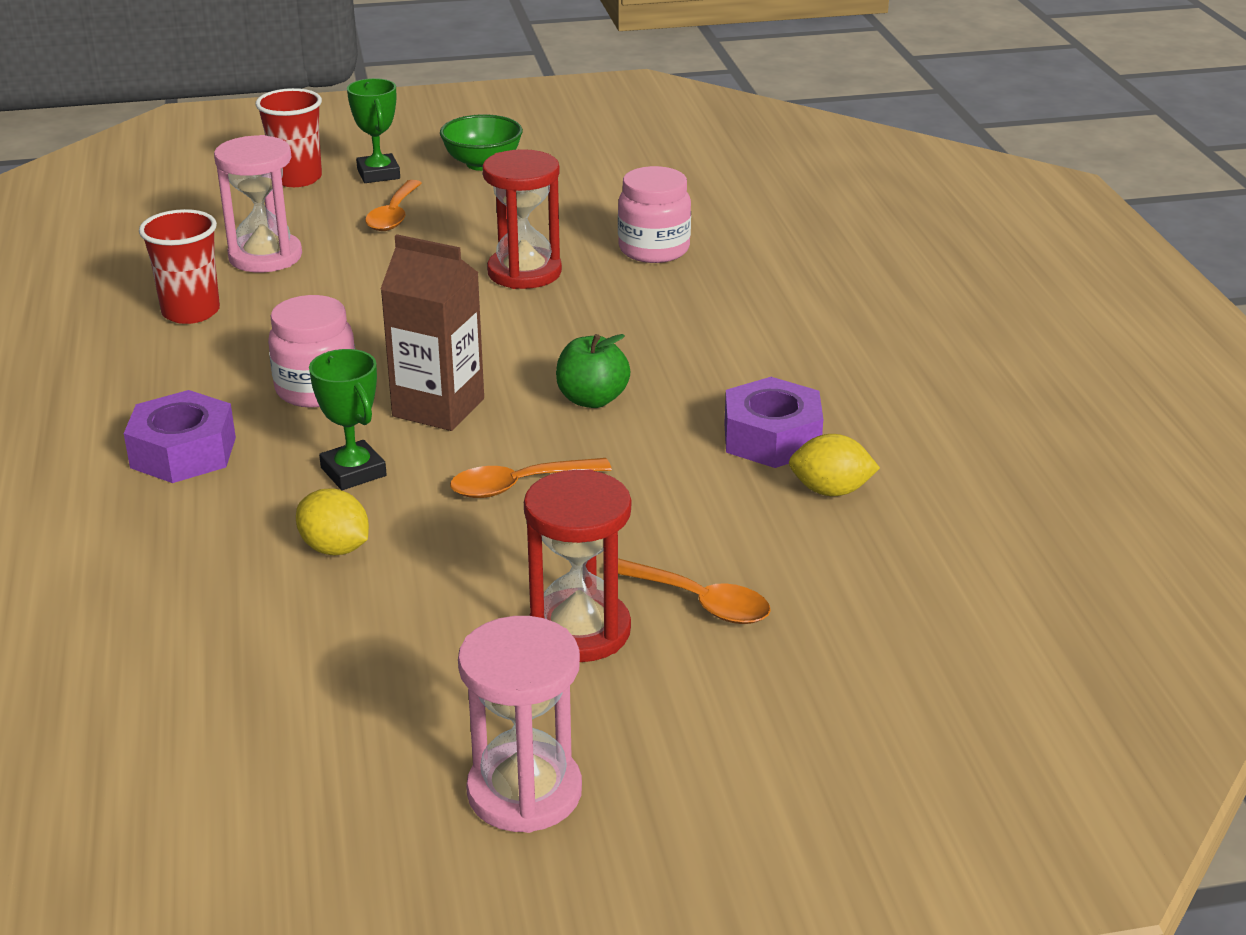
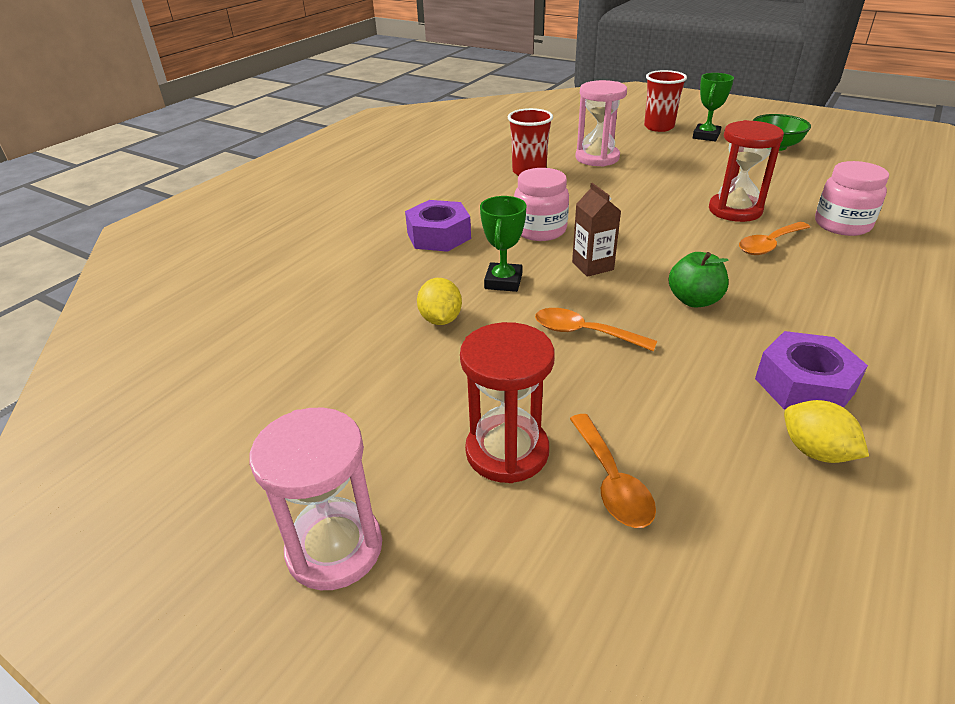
camera: 45 degrees right, 5 degrees up
orange spoon [365,180,422,231] -> orange spoon moved to [739,222,810,255]
brown carton [381,234,484,431] -> brown carton [572,183,621,277], size x0.65

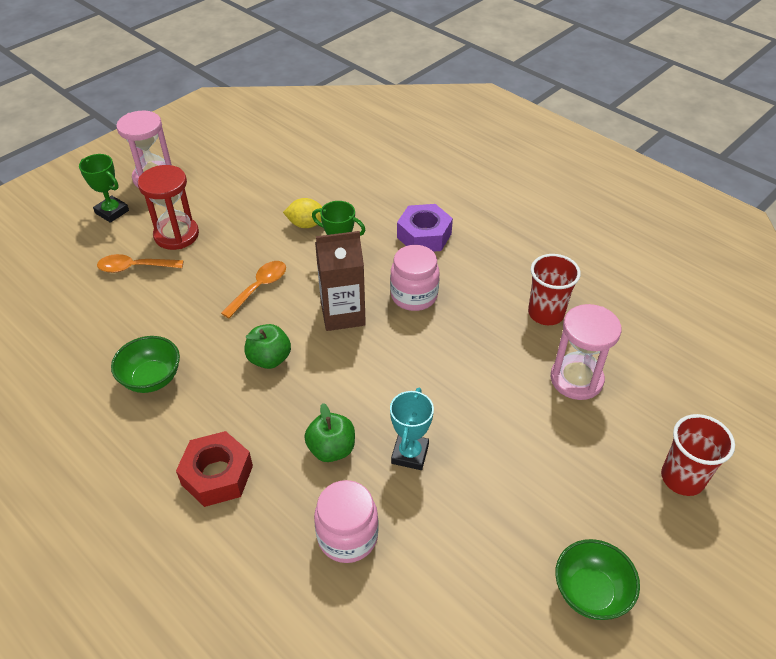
camera: 100 degrees right, 10 degrees up
brown carton [572,183,621,277] -> brown carton [315,231,366,331], size x1.54
green trophy [693,73,734,141] -> green trophy moved to [79,154,129,223]
red hourglass [709,120,784,222] -> turquoise trophy [390,388,434,470]
orange spoon [739,222,810,255] -> green apple [304,403,355,462]
purple nut [755,331,868,409] -> green bowl [111,336,180,393]
yellow lemon [784,400,869,463] -> none
none -> red nut [176,431,253,507]

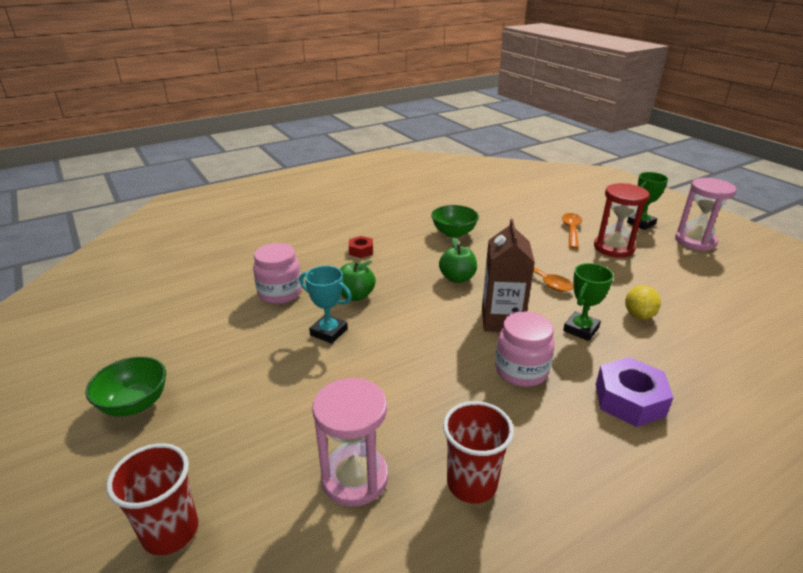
camera: 105 degrees right, 15 degrees down
red nut [176,431,253,507] -> red nut [349,236,373,258], size x0.56

